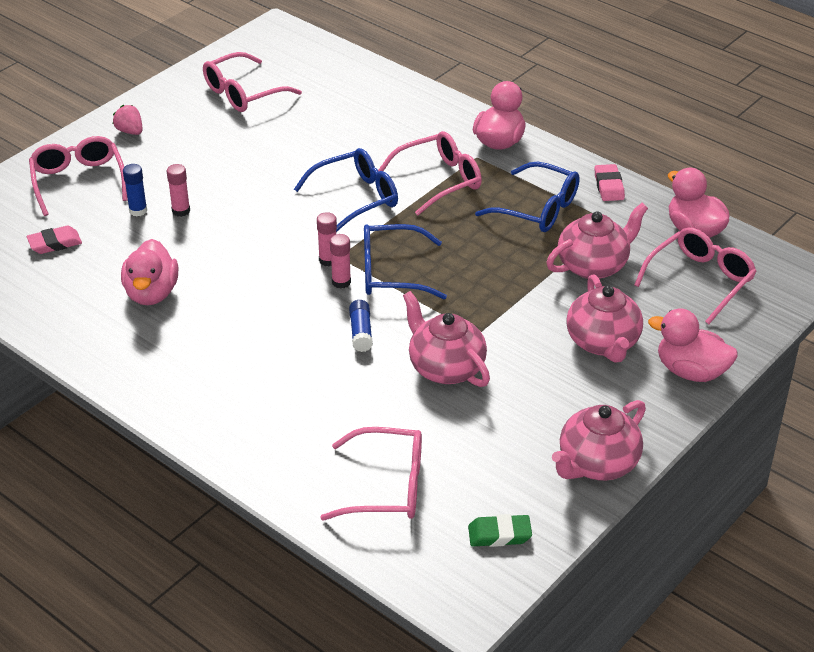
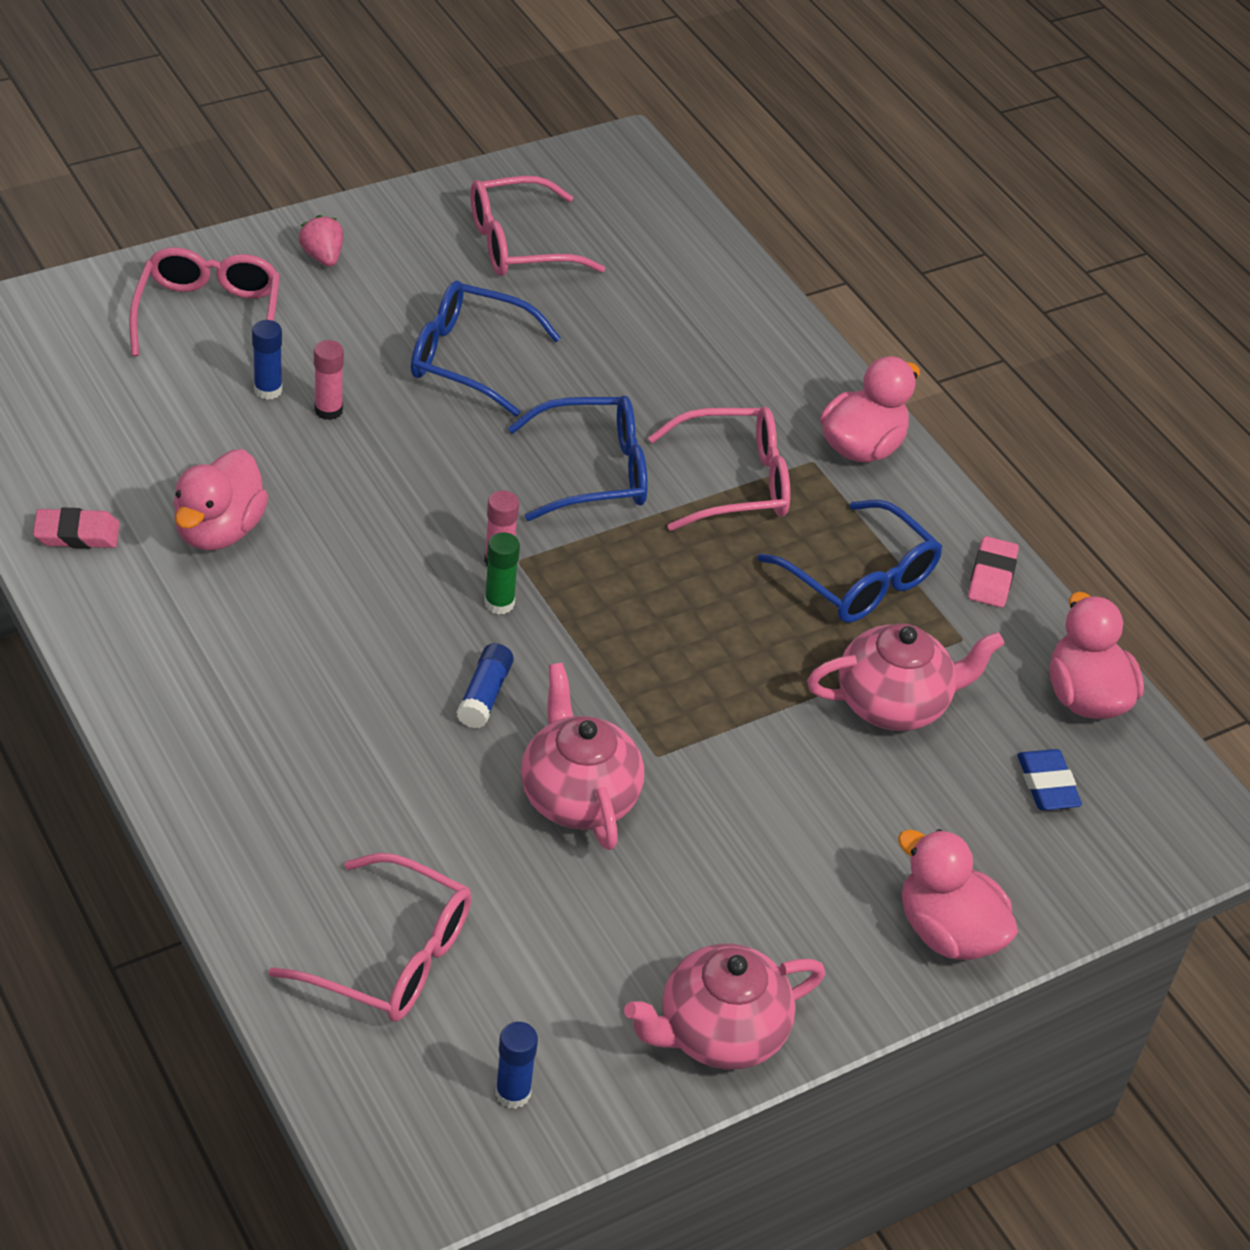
camera: 15 degrees right, 5 degrees up
pink eraser [27,226,82,254] -> pink eraser moved to [33,508,120,549]
pink glue stick [330,234,351,289] -> green glue stick [484,532,520,615]
blue glasses [364,224,447,299] -> blue glasses moved to [411,281,561,416]
green eraser [468,514,532,547] -> blue glue stick [495,1022,538,1109]
pink teapot [566,274,643,363] -> none
pink glasses [634,227,757,324] -> blue eraser [1017,749,1082,810]

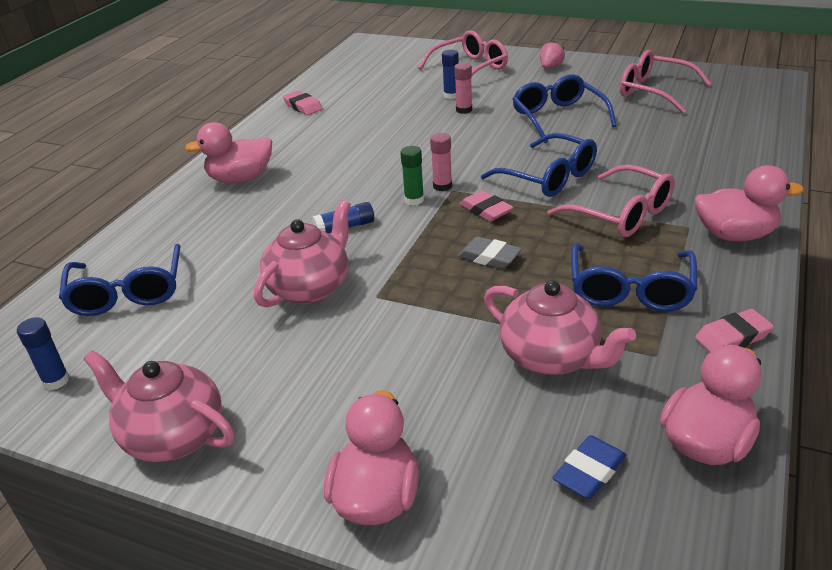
camera: 60 degrees right, 10 degrees down
pink duck [174,449,269,550] -> pink duck moved to [185,122,272,183]
pink glasses [269,853,472,1022] -> blue glasses [59,244,181,316]
none -> grey eraser [458,236,522,269]
none -> pink eraser [460,190,514,222]

